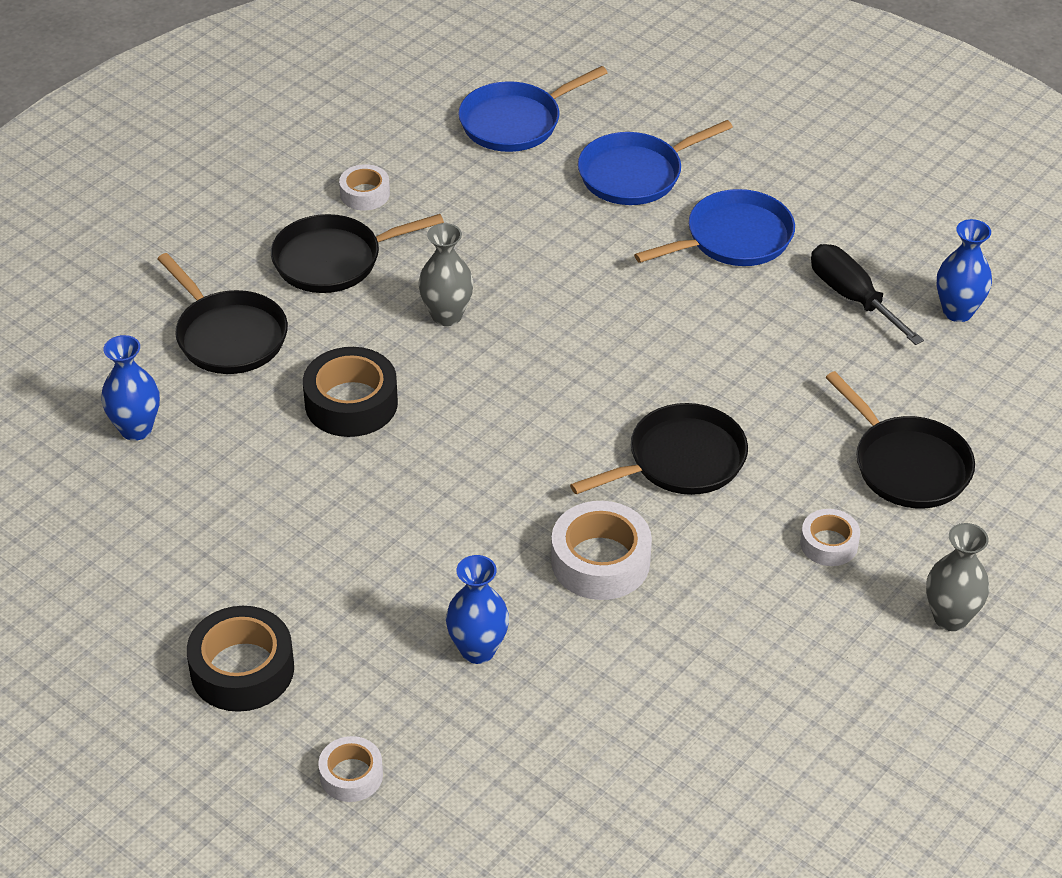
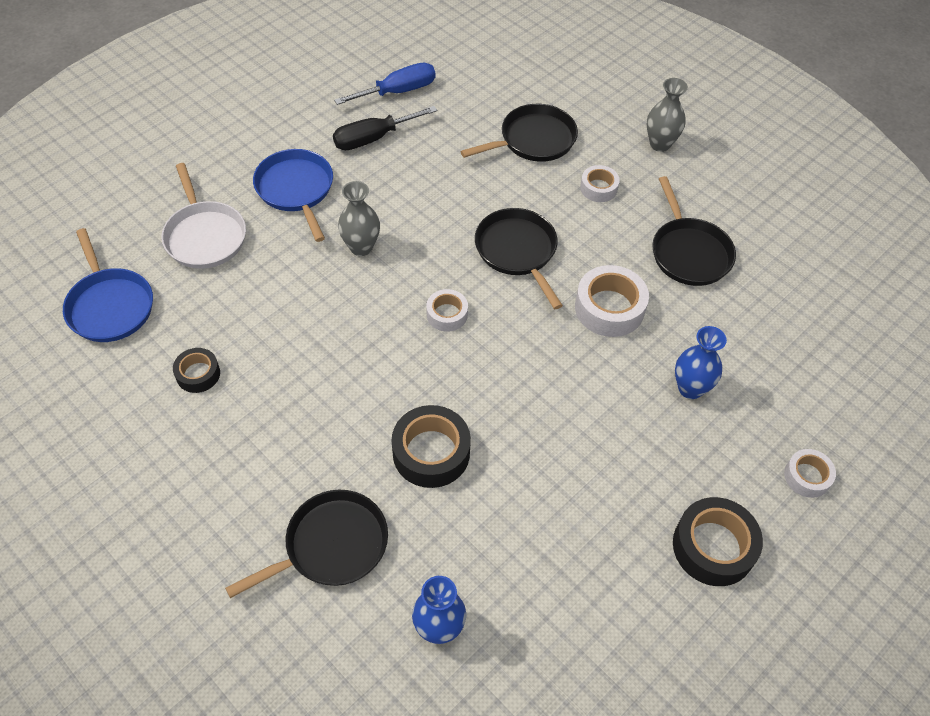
camera: 85 degrees left, 10 degrees up
black pan [271,214,444,293] -> black pan moved to [652,176,736,286]
white tape [339,164,390,210] -> white tape moved to [426,289,468,332]
grey vase [418,223,474,326] -> grey vase moved to [338,181,380,256]
blue pan [578,120,733,205] -> white pan [161,163,246,269]
blue vase [937,219,992,322] -> blue screwdriver [334,63,435,105]
none -> black tape [173,348,220,393]

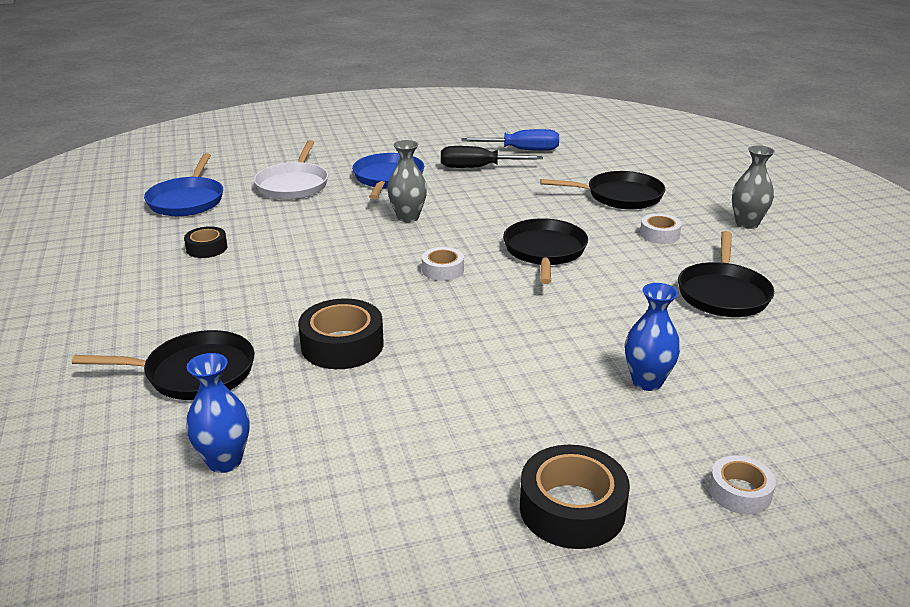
camera: 30 degrees right, 25 degrees down
white tape [575,265,649,337] -> none

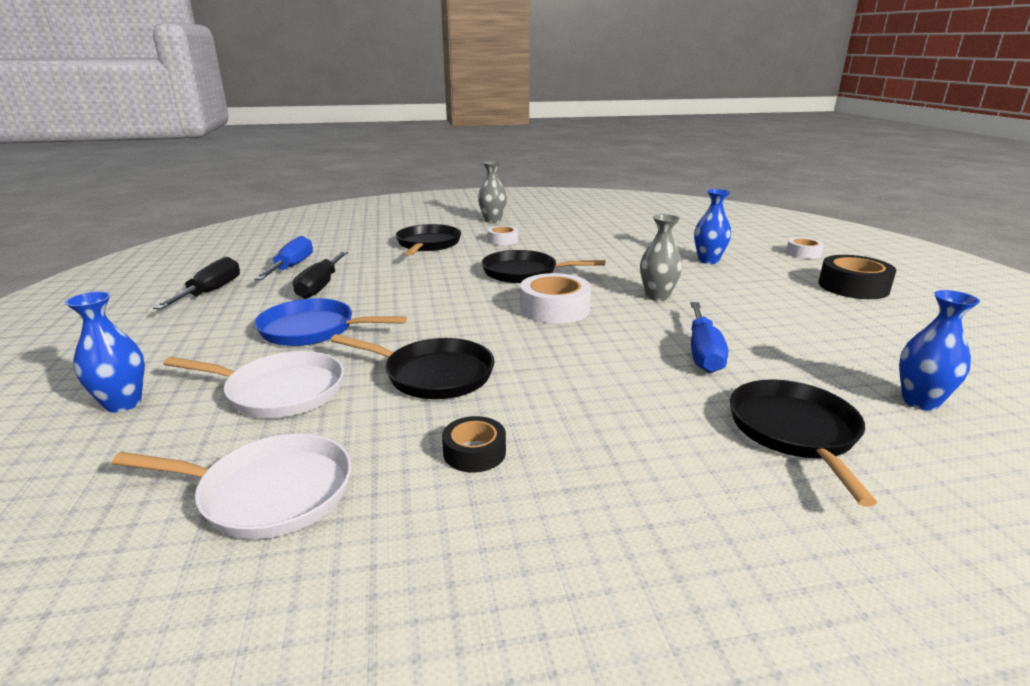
camera: 85 degrees left, 5 degrees down
blue pan [144,153,223,216] -> white pan [112,434,351,539]
black tape [298,298,384,369] -> blue screwdriver [690,302,728,373]
grey vase [388,140,427,222] -> grey vase moved to [640,214,682,301]
white tape [422,247,464,281] -> white tape [520,273,591,324], size x1.71
black pan [678,231,774,317] -> black pan moved to [331,334,494,399]
none -> blue vase [65,291,145,412]
none -> black screwdriver [153,257,240,309]

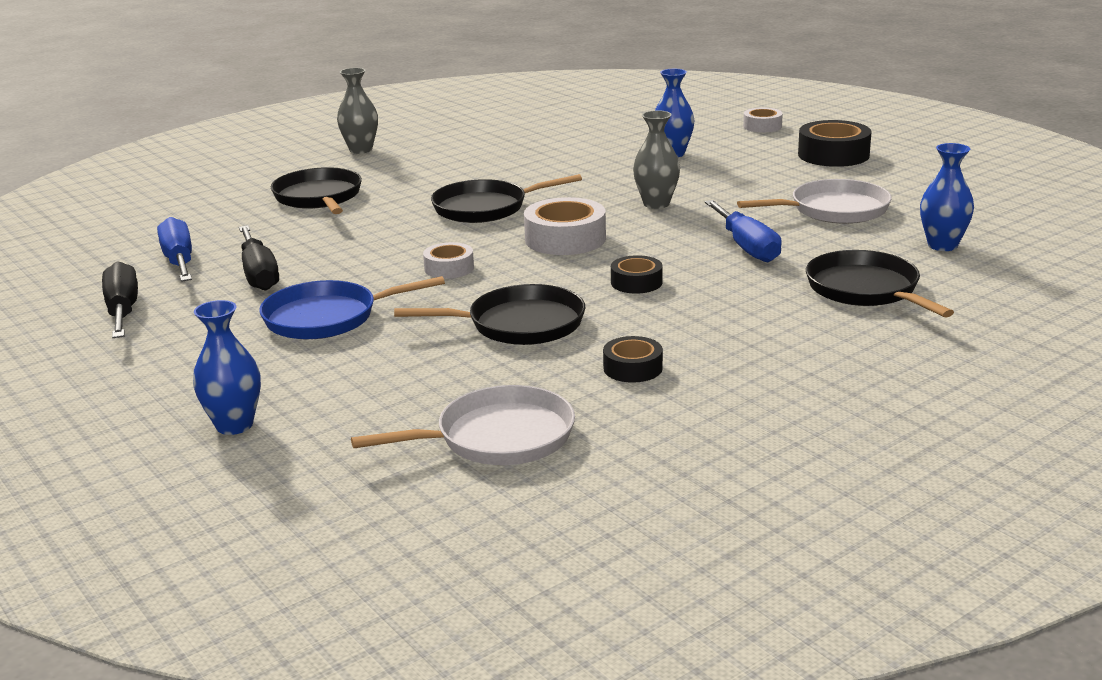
camera: 25 degrees left, 0 degrees up
white pan [163,351,344,418] -> white pan moved to [737,179,892,224]
white tape [488,226,518,245] -> white tape moved to [423,242,474,279]
none -> black tape [611,255,662,293]

